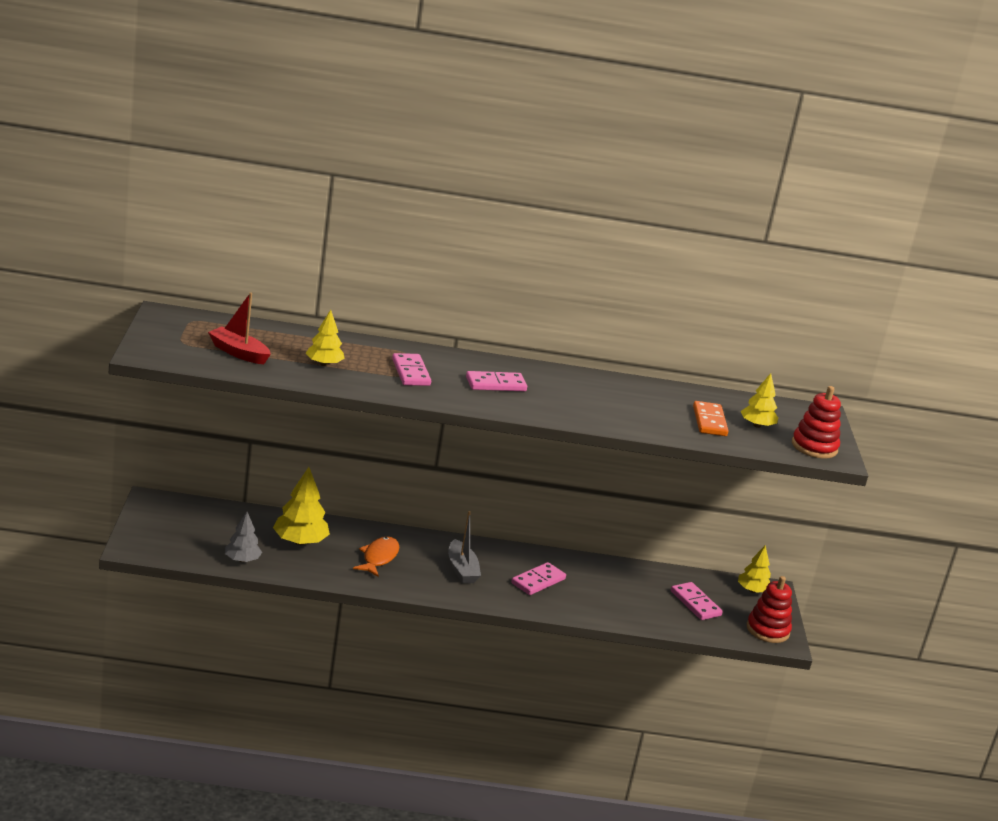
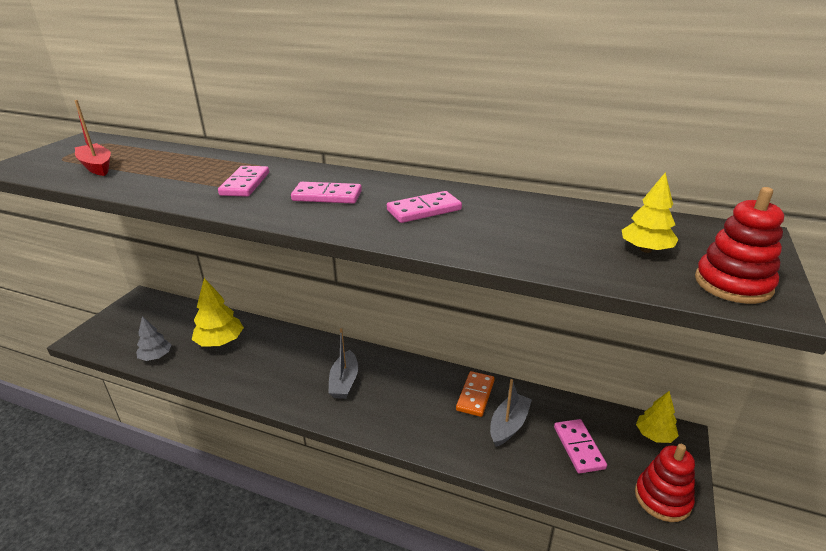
camera: 25 degrees right, 5 degrees up
yellow tree [306,310,345,366] -> none
orange fish [353,536,399,577] -> none
pink domino [511,562,566,595] -> pink domino moved to [387,191,462,223]
orange domino [693,401,729,436] -> orange domino moved to [456,371,495,417]
none -> grey boat [490,379,532,447]

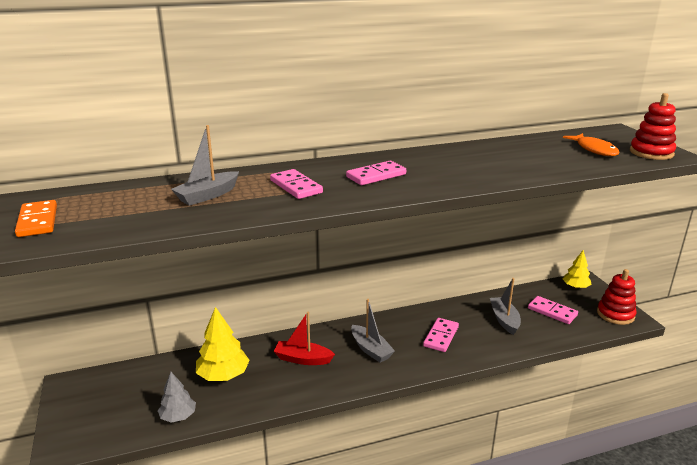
camera: 40 degrees left, 5 degrees down
red boat [74,100,111,176] -> red boat moved to [273,312,335,365]
pink domino [387,191,462,223] -> pink domino moved to [423,318,459,352]
orange domino [456,371,495,417] -> orange domino moved to [15,200,57,237]
yellow tree [622,172,678,253] -> orange fish [563,133,620,156]
none -> grey boat [171,125,239,206]

